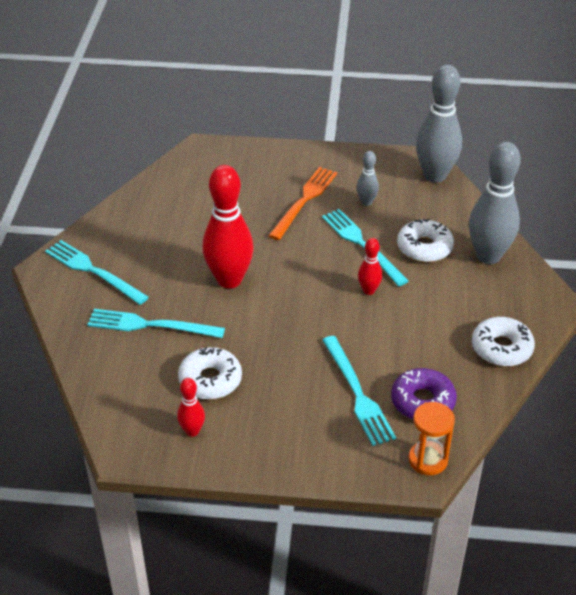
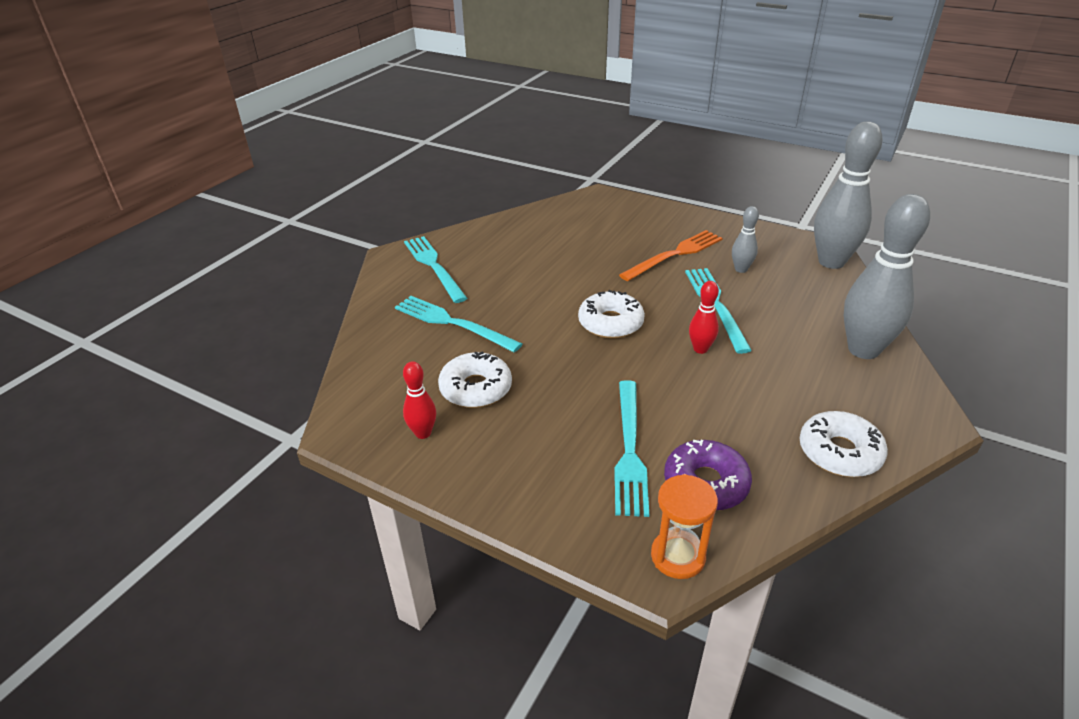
camera: 25 degrees right, 5 degrees down
red bowling pin [202,165,253,289] -> none
white donut [397,218,454,262] -> white donut moved to [578,290,645,339]

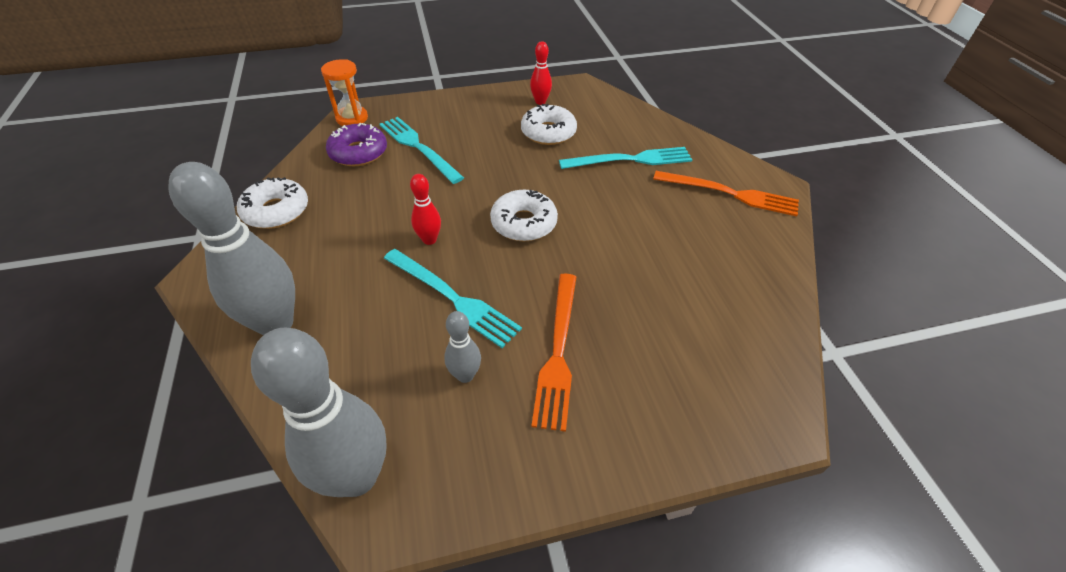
camera: 135 degrees right, 10 degrees up
turquoise fork [404,236,468,303] -> orange fork [653,171,799,216]

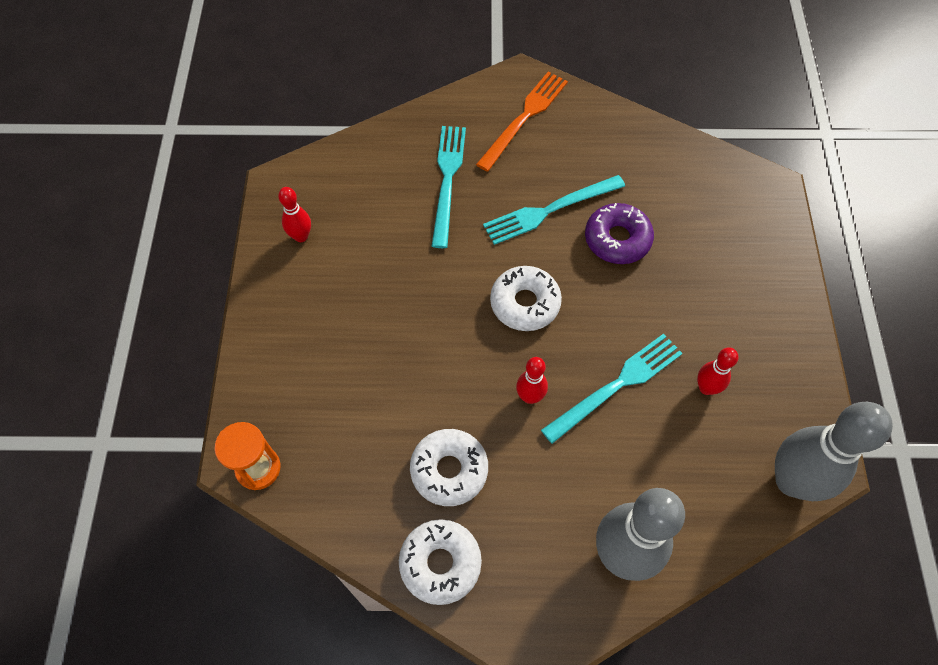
camera: 75 degrees left, 15 degrees up
purple donut [326,123,387,166] -> purple donut moved to [585,203,654,264]
turquoise fork [379,117,464,184] -> turquoise fork moved to [483,175,625,245]
grey bowling pin [444,311,481,383] -> red bowling pin [697,347,738,395]
white donut [521,104,577,145] -> white donut moved to [410,429,488,506]
orange fork [531,273,576,432] -> none

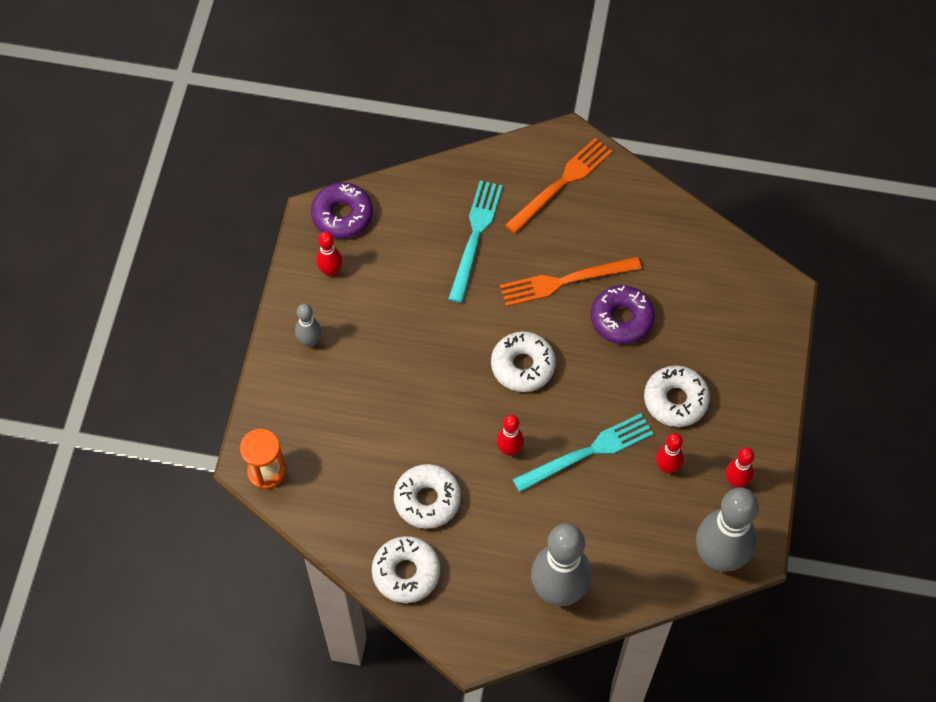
camera: 10 degrees right, 0 degrees up
turquoise fork [483,175,625,245] -> orange fork [500,256,642,307]
none -> grey bowling pin [295,303,322,347]
none -> purple donut [311,182,373,239]
none -> white donut [644,366,710,427]
none -> red bowling pin [725,447,754,488]

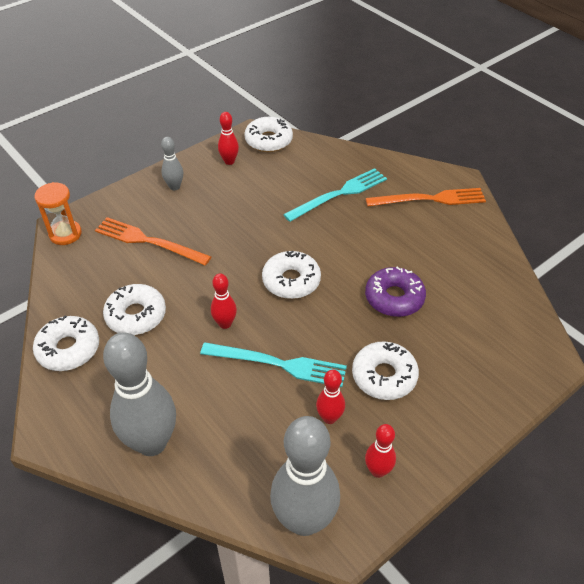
camera: 40 degrees right, 15 degrees down
purple donut [311,182,373,239] -> white donut [244,117,293,152]
orange fork [500,256,642,307] -> orange fork moved to [95,217,211,265]

